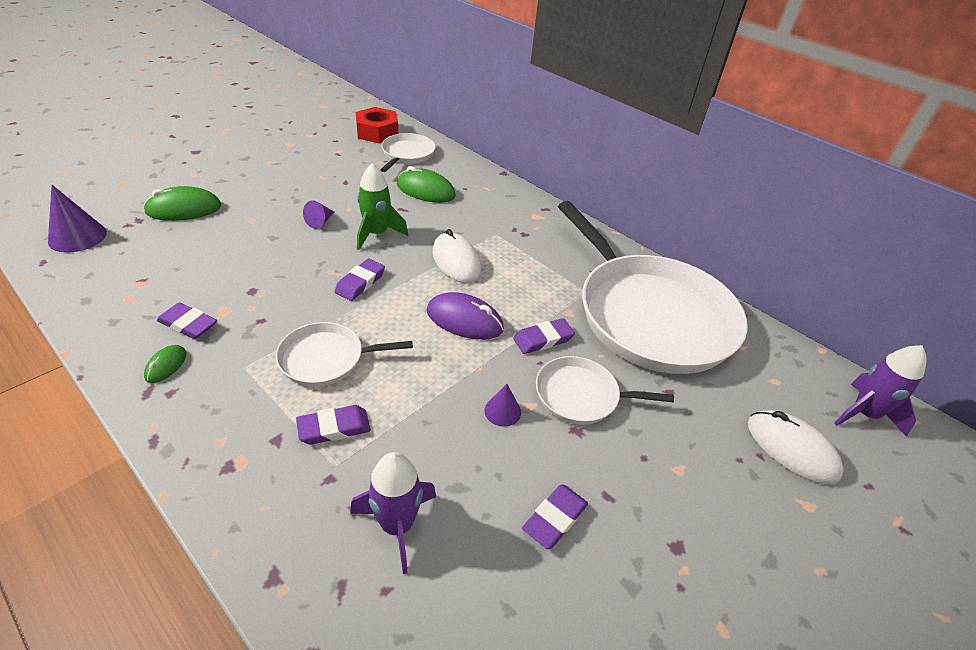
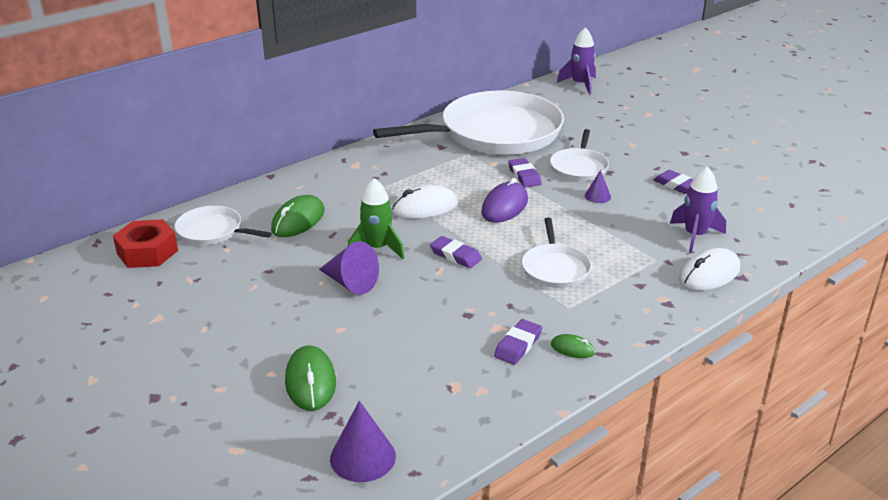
camera: 80 degrees left, 10 degrees down
purple eraser [296,405,371,445] -> none
purple cone [303,200,334,229] -> purple cone [319,241,379,295], size x1.73
white mouse [748,410,844,484] -> white mouse moved to [679,248,740,291]

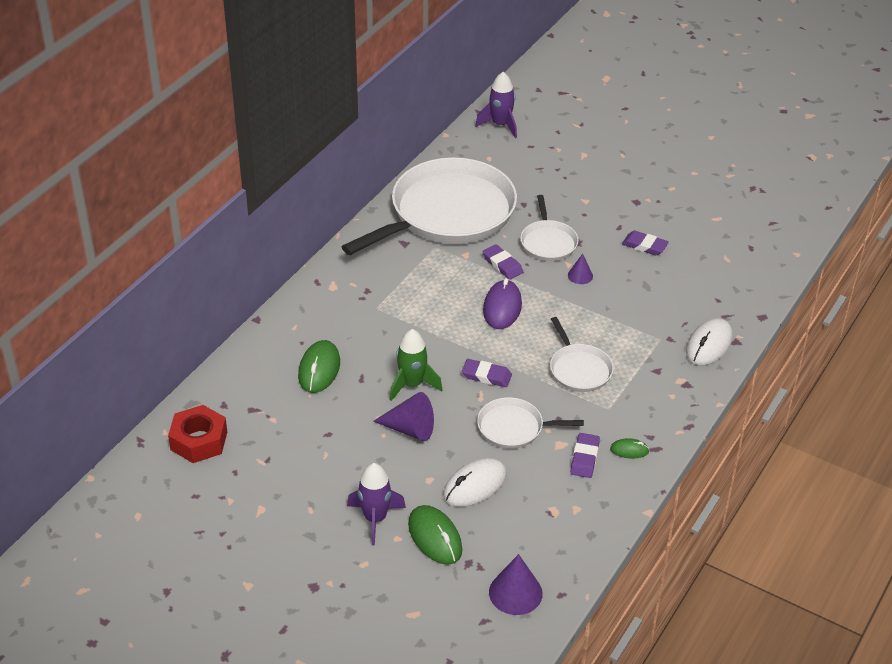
camera: 20 degrees left, 10 degrees up
white pan [174,206,272,245] -> white pan moved to [477,397,584,449]
white mouse [392,185,458,219] -> white mouse moved to [443,458,507,507]
purple rocket [670,166,726,253] -> purple rocket moved to [347,463,406,545]

